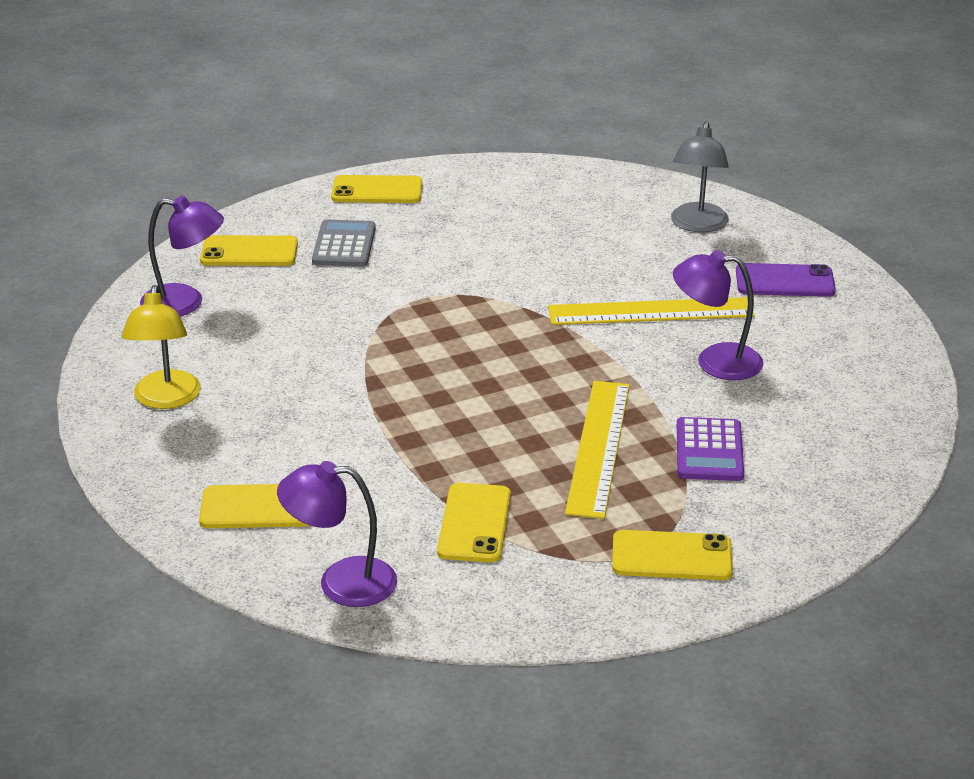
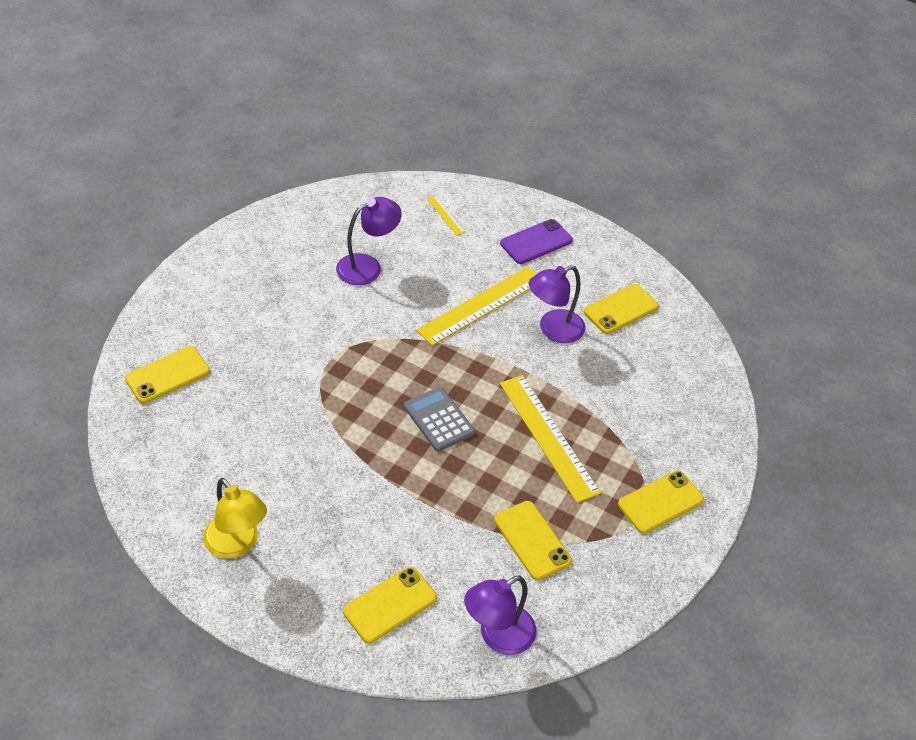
camera: 40 degrees left, 15 degrees up
purple lamp [140,196,224,317] -> purple lamp moved to [336,197,402,285]
grey calculator [312,219,376,267] -> grey calculator moved to [404,387,475,452]
yellow phone [331,175,422,203] -> yellow phone moved to [584,284,659,334]
grey lamp [671,121,729,233] -> yellow ruler [427,195,465,236]
purple calculator [677,417,744,481] -> none

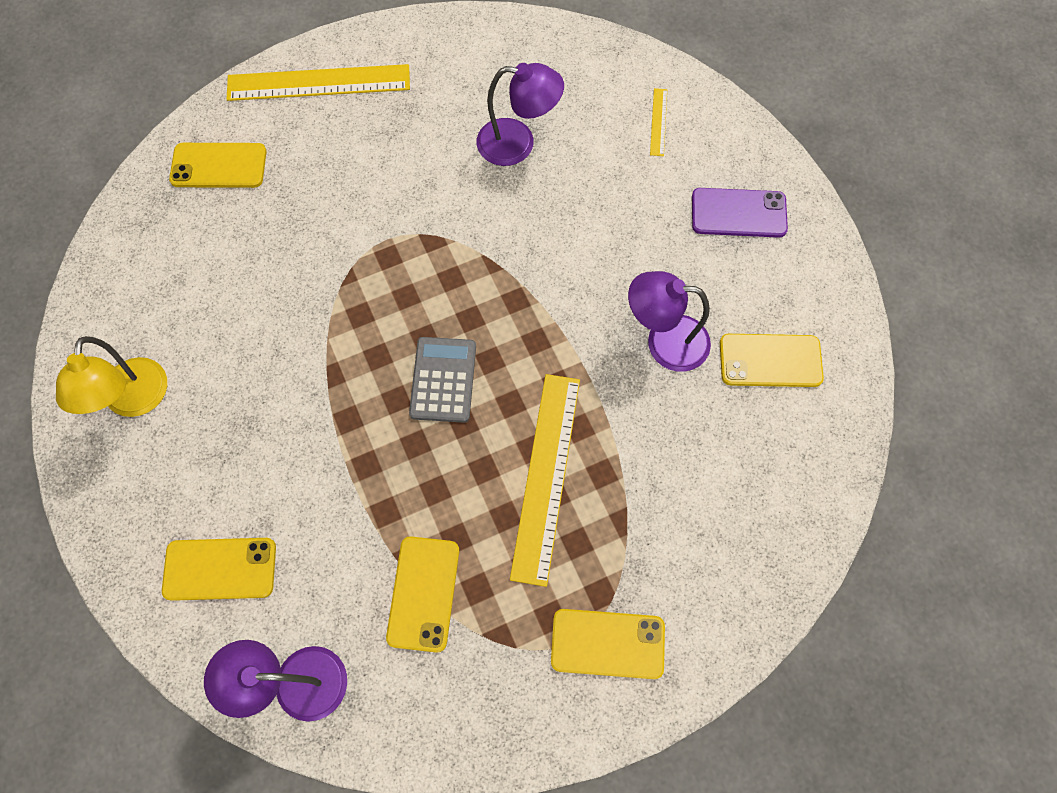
camera: 40 degrees right, 20 degrees up
yellow ruler [416,267,537,346] -> yellow ruler moved to [227,64,410,101]

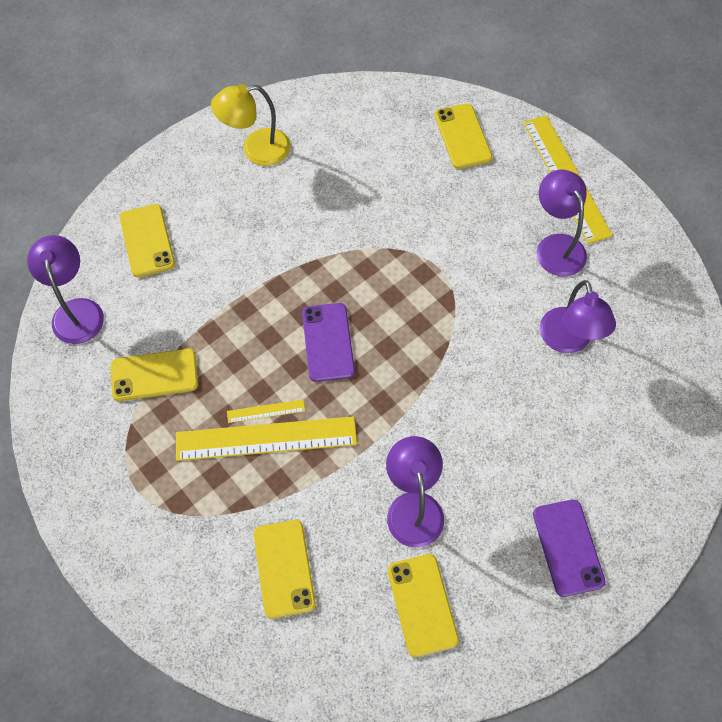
camera: 75 degrees right, 5 degrees down
grey calculator [409,337,476,423] -> purple phone [302,303,355,382]
yellow phone [551,609,665,679] -> yellow phone moved to [254,520,316,619]
yellow ruler [650,88,667,156] -> yellow ruler moved to [227,399,305,423]
none -> purple lamp [537,170,587,277]

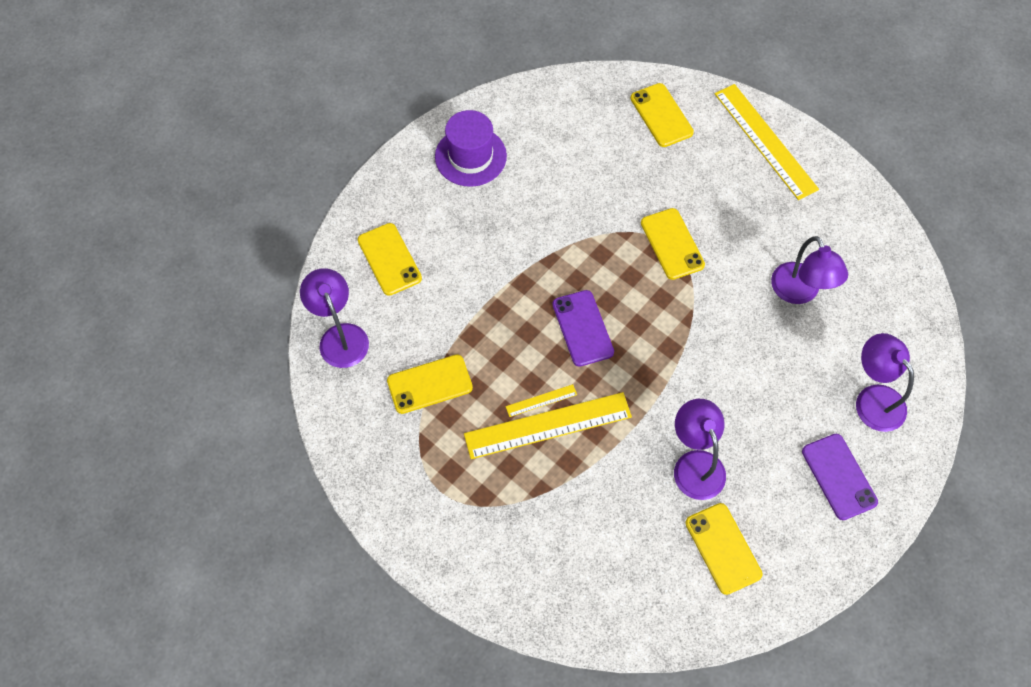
camera: 10 degrees left, 0 degrees up
yellow lamp [211,84,291,166] -> purple hat [435,110,507,187]
yellow phone [254,520,316,619] -> yellow phone moved to [641,208,705,280]
purple lamp [537,170,587,277] -> purple lamp moved to [856,333,914,432]

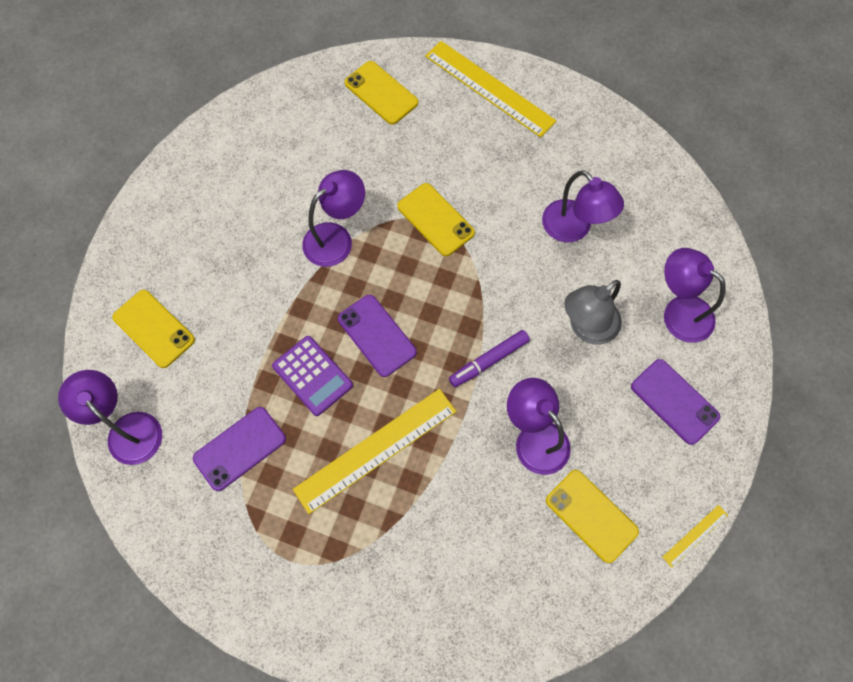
camera: 20 degrees left, 5 degrees up
yellow phone [387,354,473,414] -> purple phone [193,407,286,491]
purple hat [435,110,507,187] -> none
yellow ruler [506,384,577,417] -> yellow ruler moved to [663,505,728,568]
none -> purple calculator [272,336,353,416]
none -> purple lamp [302,170,365,267]
none -> purple marker [449,330,530,387]
none -> grey lamp [564,280,622,345]

